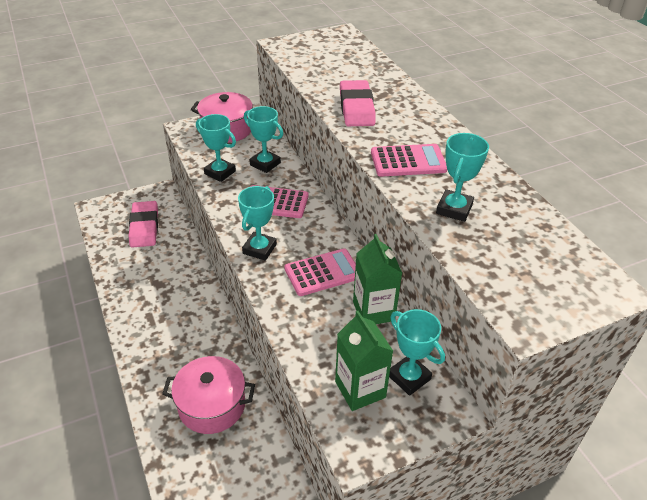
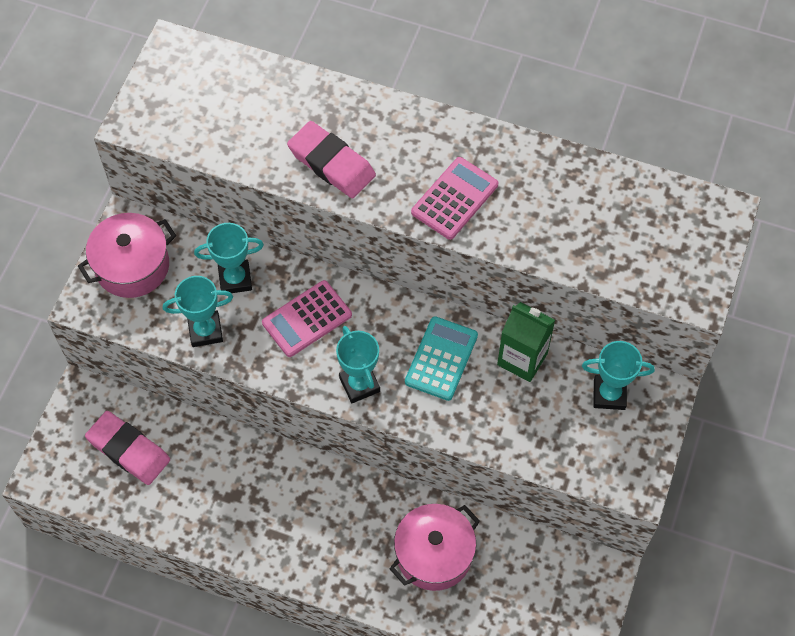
camera: 45 degrees left, 20 degrees up
pink calculator [284,249,356,296] -> turquoise calculator [405,316,478,401]
green carton [335,311,393,411] -> none
turquoise trophy [436,133,489,222] -> none

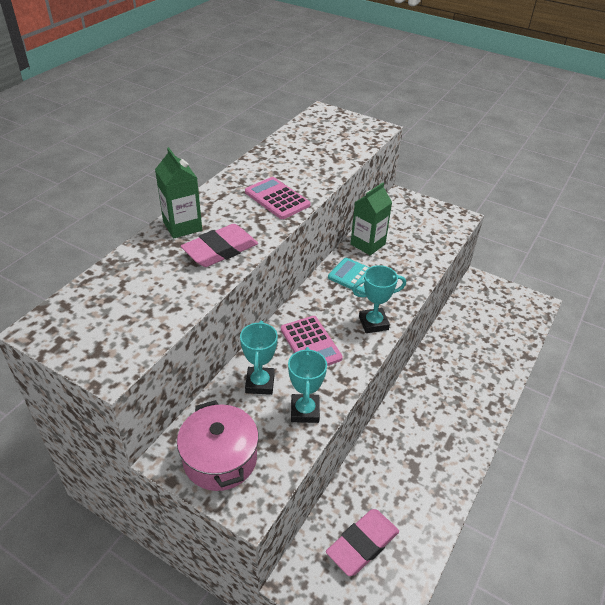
camera: 80 degrees left, 20 degrees down
pink pot [390,504,480,591] -> none
turquoise trophy [582,341,655,410] -> none
none -> green carton [155,147,202,239]

